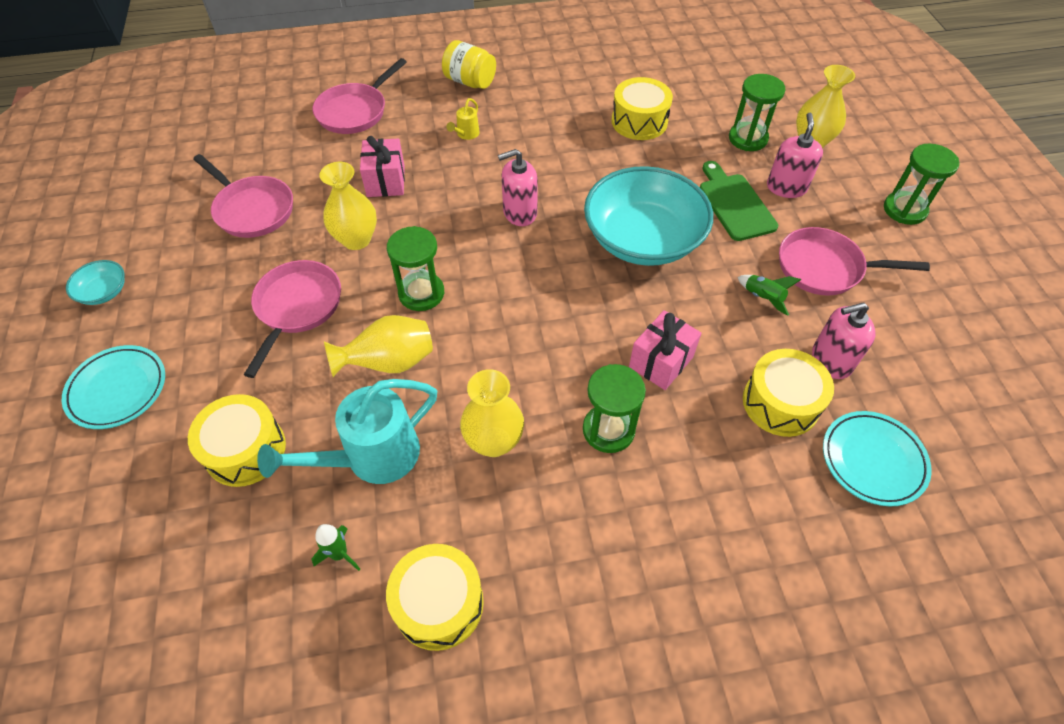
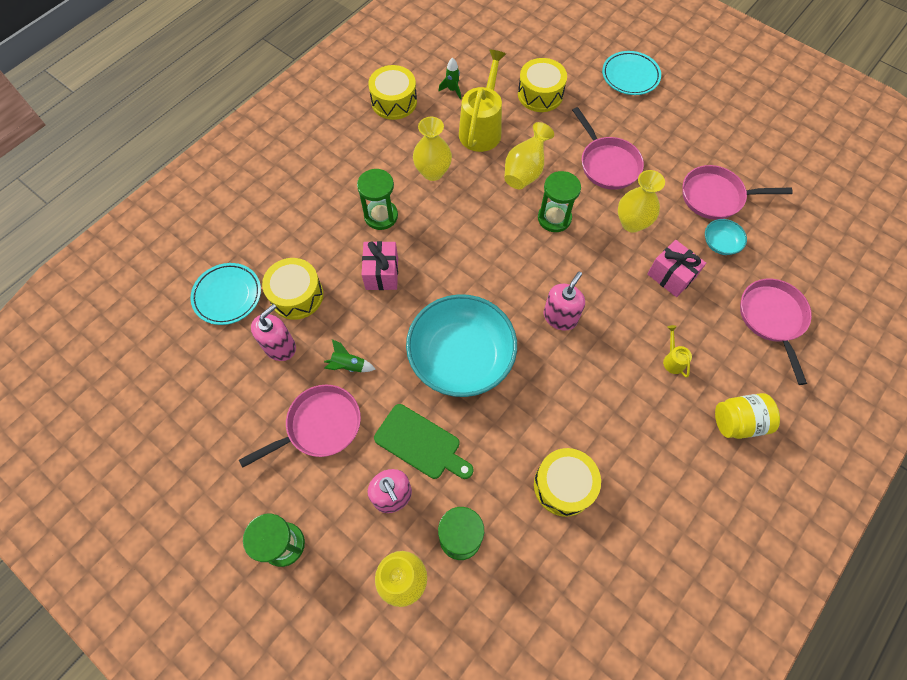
camera: 140 degrees right, 10 degrees up
turquoise bowl [66,260,125,305] -> turquoise bowl moved to [705,219,747,255]
turquoise watering can [257,379,437,484] -> yellow watering can [459,50,506,152]

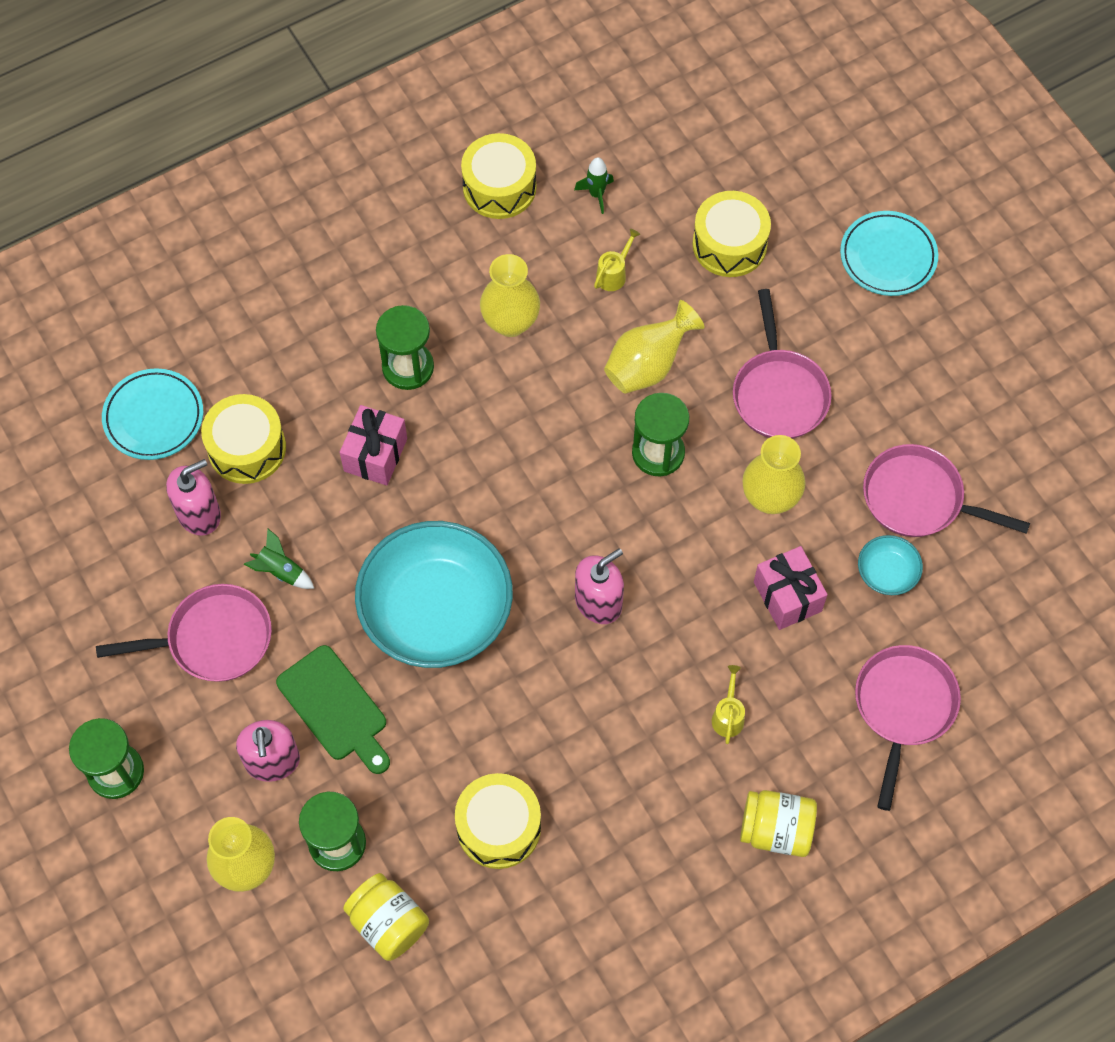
camera: 20 degrees right, 0 degrees up
yellow watering can [459,50,506,152] -> yellow watering can [594,229,640,291], size x0.43
none -> yellow jar [343,873,429,961]

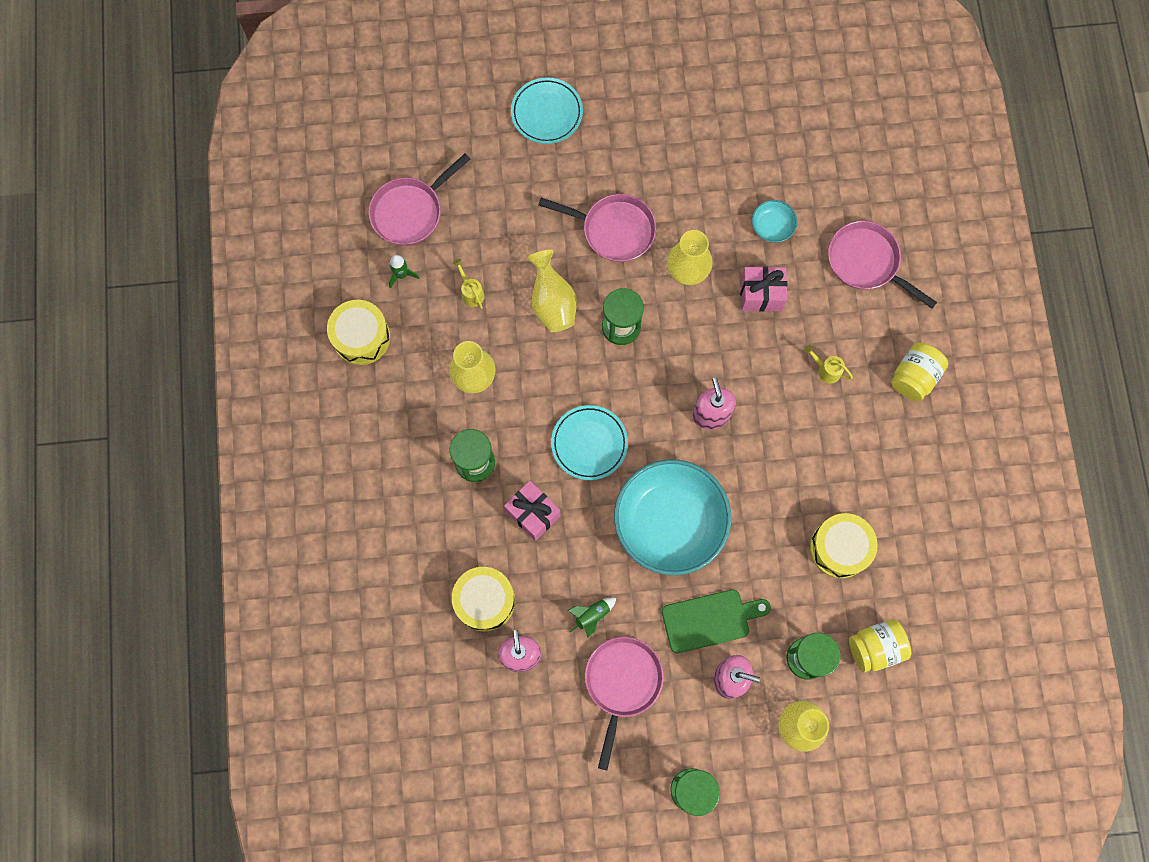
camera: 65 degrees left, 10 degrees up
turquoise plate [102,368,203,460] -> turquoise plate moved to [551,405,628,480]
yellow drum [692,191,771,277] -> none
pink pan [863,444,1030,537] -> pink pan moved to [369,153,470,245]

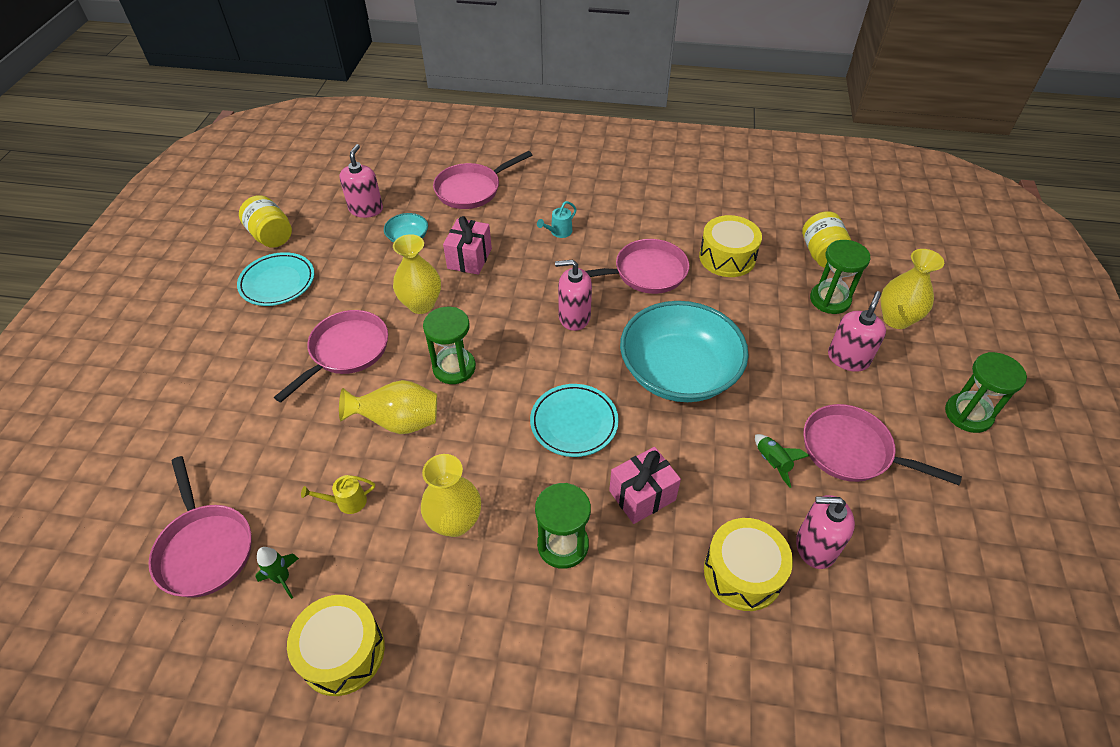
camera: 75 degrees left, 25 degrees down
turquoise plate [511,77,583,144] -> turquoise plate moved to [237,252,314,306]
green cutting board [662,589,771,653] -> none
yellow watering can [804,345,853,383] -> turquoise watering can [537,201,577,238]
yellow jar [891,343,948,401] -> yellow jar moved to [239,195,292,248]
none -> pink soap dispenser [339,144,383,218]
none -> pink pan [586,239,690,294]

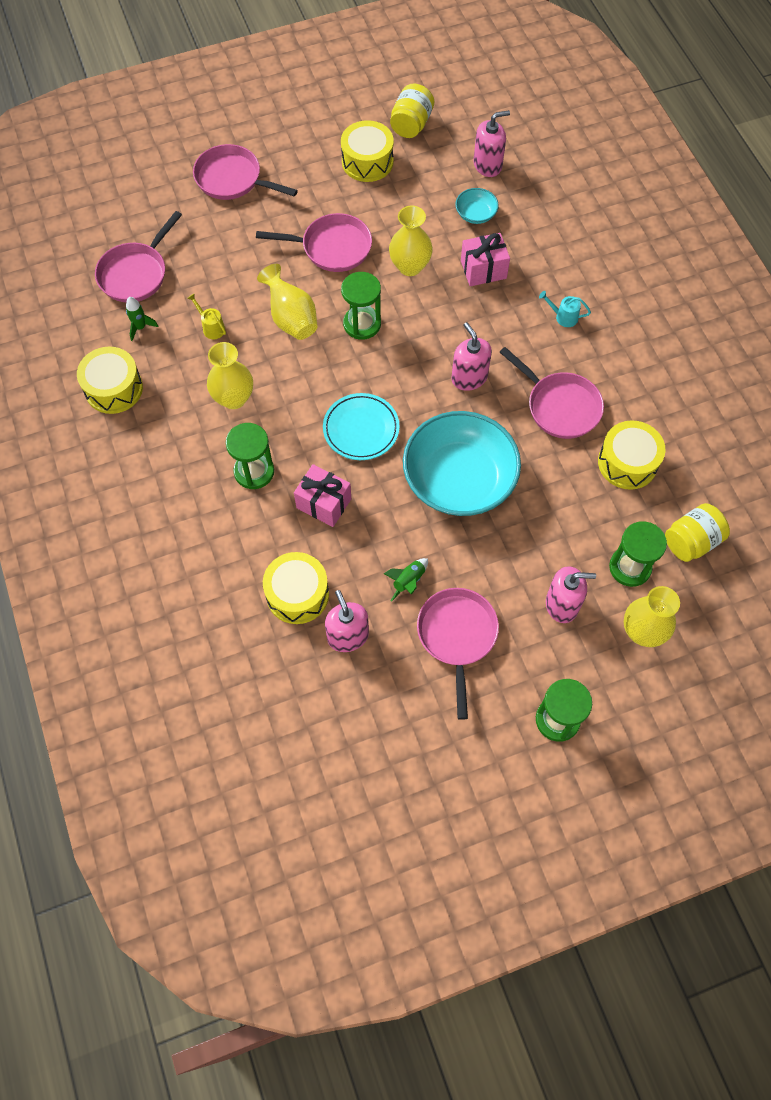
camera: 60 degrees right, 15 degrees up
turquoise plate [237,252,314,306] -> yellow drum [341,120,394,182]
pink pan [433,151,532,209] -> pink pan moved to [193,144,298,200]

